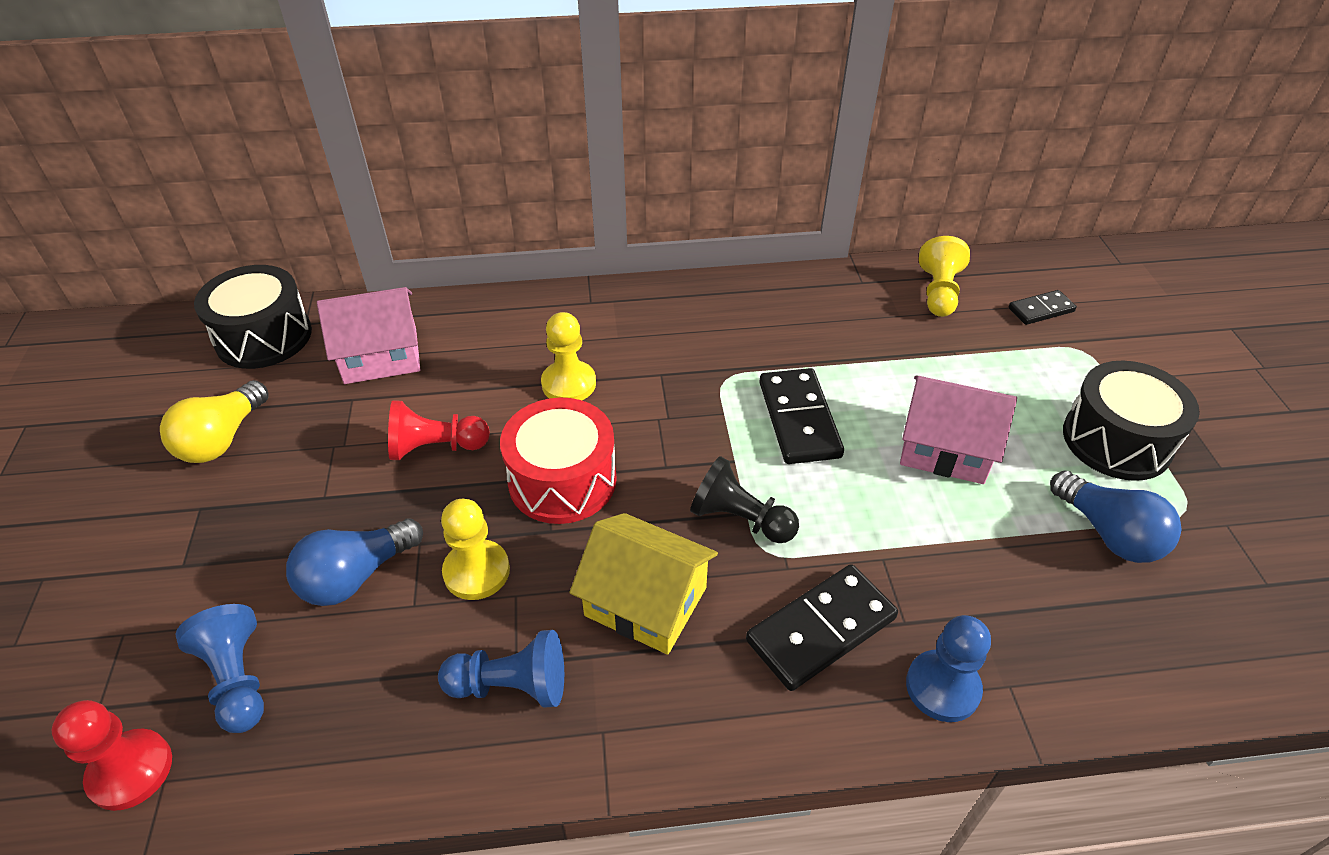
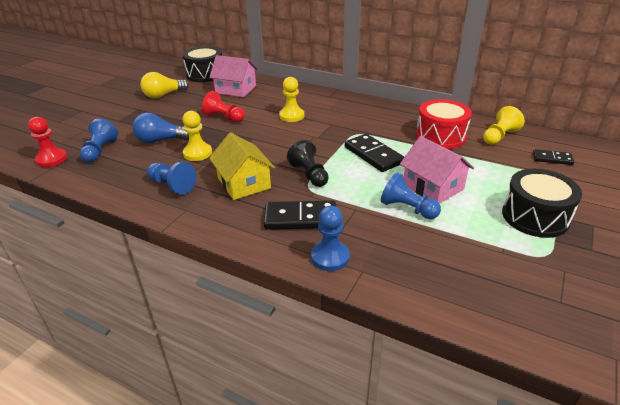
camera: 35 degrees right, 10 degrees down
red drum [500,398,617,524] -> red drum moved to [416,99,472,149]
black domino [759,368,844,464] -> black domino turned 60 degrees counterclockwise [345,134,404,172]
blue light bulb [1050,470,1181,563] -> none
none -> blue pawn [381,172,441,219]

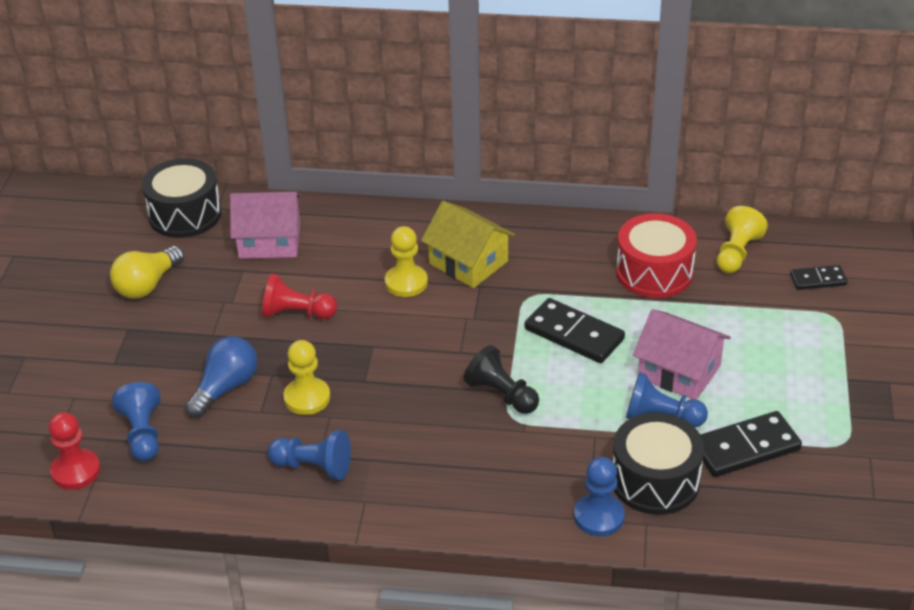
camera: 20 degrees left, 5 degrees up
blue light bulb [132,112,189,143] -> blue light bulb turned 150 degrees clockwise [185,336,257,418]
yellow house [209,132,275,200] -> yellow house moved to [421,201,515,288]
black domino [264,200,336,230] -> black domino moved to [700,411,802,477]
black drum [502,169,582,238] -> black drum moved to [613,413,704,515]

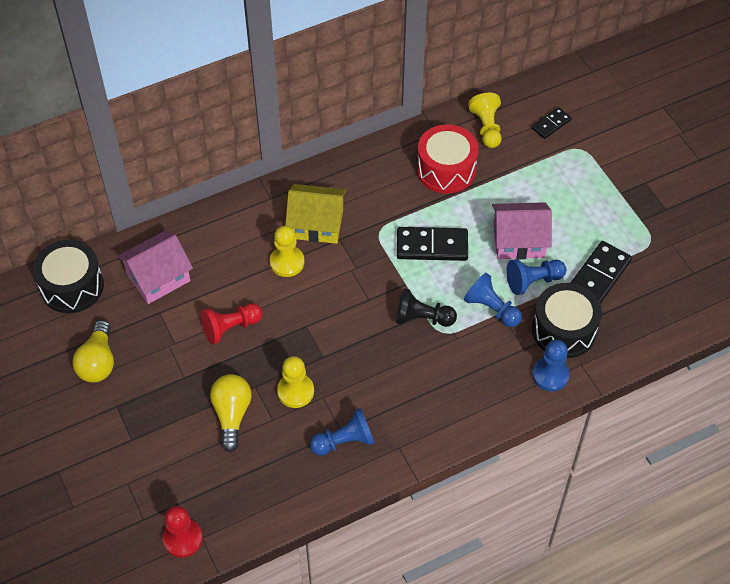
camera: 35 degrees left, 15 degrees up
blue pawn [112,382,161,461] -> blue pawn moved to [464,273,522,327]
blue light bulb [185,336,257,418] -> yellow light bulb [210,374,252,452]

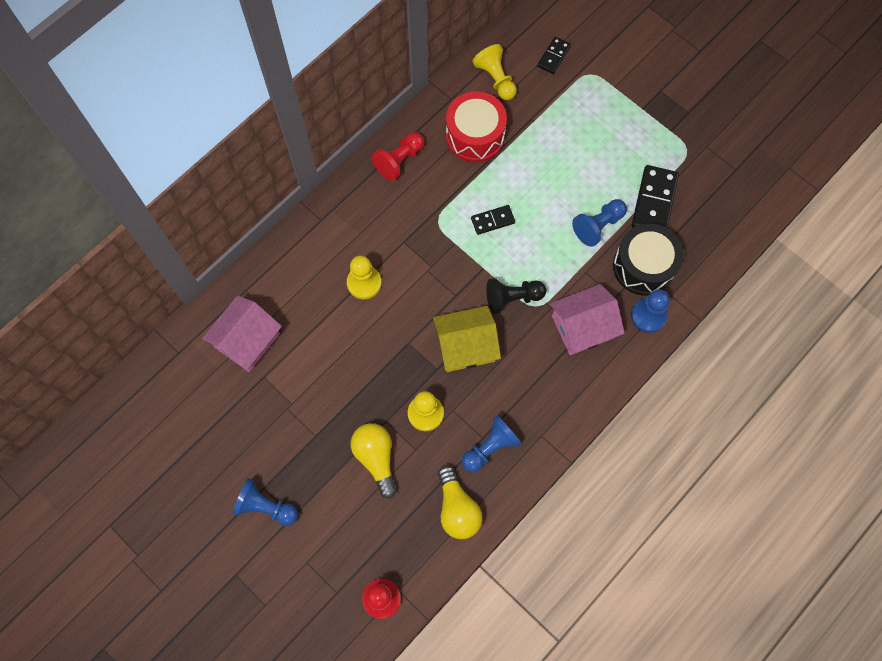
camera: 20 degrees left, 15 degrees up
black drum [33,240,104,313] -> none
yellow light bulb [72,320,114,383] -> yellow light bulb moved to [438,465,483,539]
red pawn [201,303,262,344] -> red pawn moved to [372,132,425,181]
yellow house [285,184,347,244] -> yellow house moved to [433,306,501,372]
black domino [397,227,468,261] -> black domino [471,205,515,235], size x0.58
blue pawn [464,273,522,327] -> blue pawn moved to [232,478,298,526]
pink house [492,202,552,259] -> pink house moved to [550,284,624,355]

